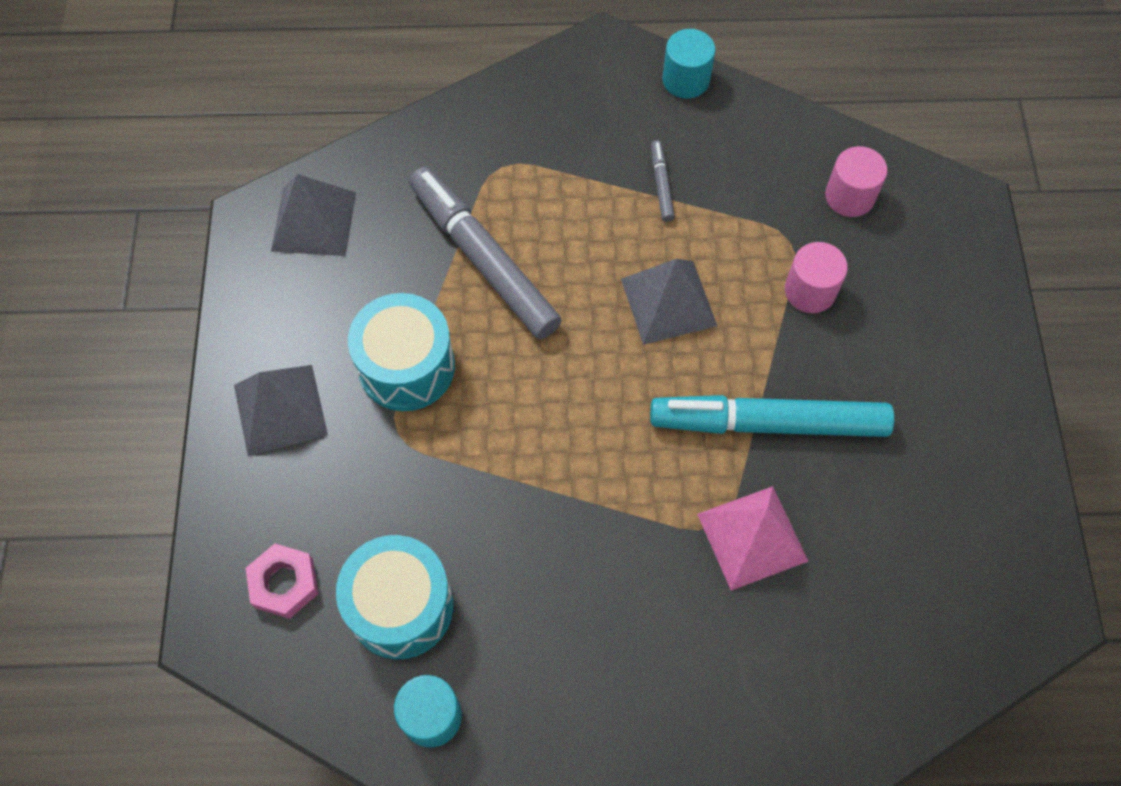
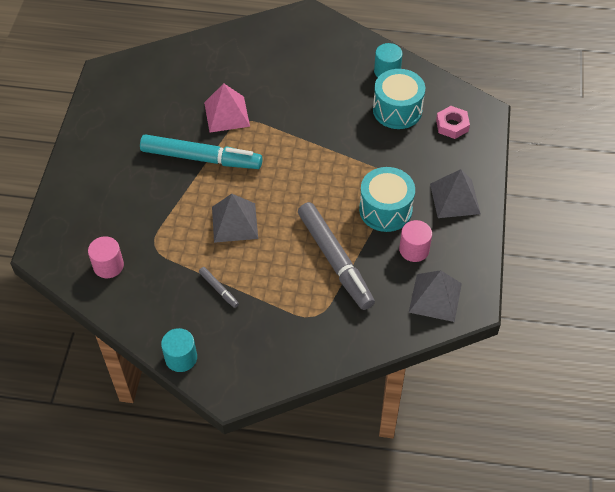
camera: 170 degrees left, 10 degrees down
grey marker [651,140,675,222] -> grey marker turned 45 degrees counterclockwise [199,267,239,308]
pink cylinder [785,242,848,313] -> pink cylinder moved to [399,220,432,262]

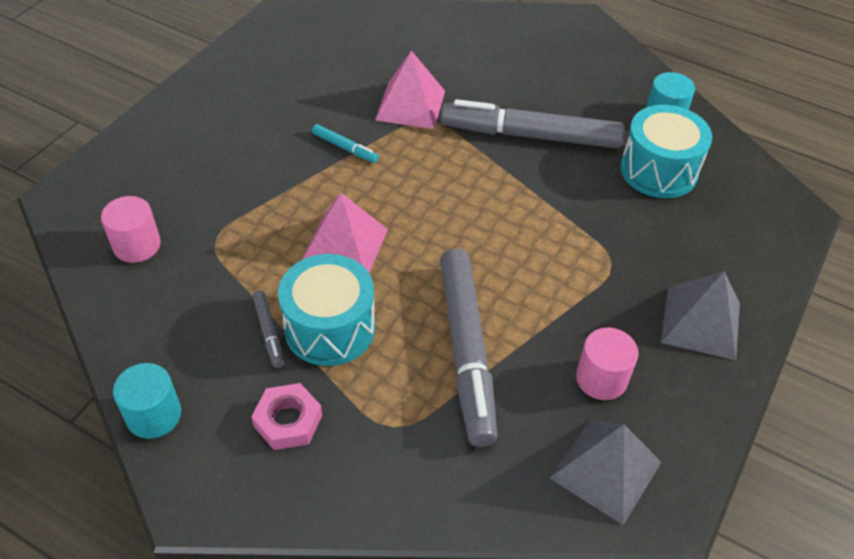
camera: 20 degrees right, 5 degrees down
turquoise marker [140,134,263,169] -> turquoise marker [312,124,379,163], size x0.42
grey pyramid [212,194,258,243] -> pink pyramid [302,193,388,273]
turquoise drum [359,167,415,232] -> turquoise drum moved to [278,254,375,366]
pink nut [436,106,470,139] -> pink nut moved to [251,383,322,450]
none -> grey marker [441,99,625,148]

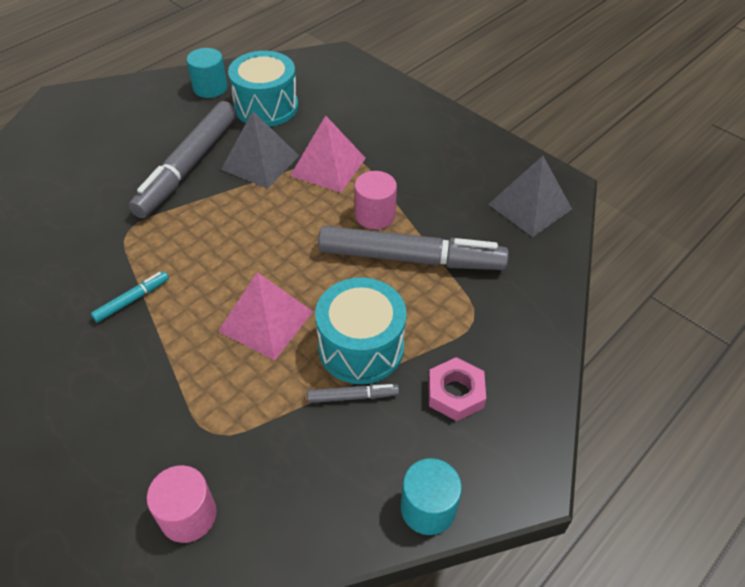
camera: 75 degrees left, 0 degrees up
pink pyramid [375,51,445,129] -> pink pyramid moved to [290,115,366,193]
pink cylinder [576,328,638,400] -> pink cylinder moved to [355,171,397,229]
grey pyramid [661,271,740,360] -> grey pyramid moved to [221,111,299,189]

